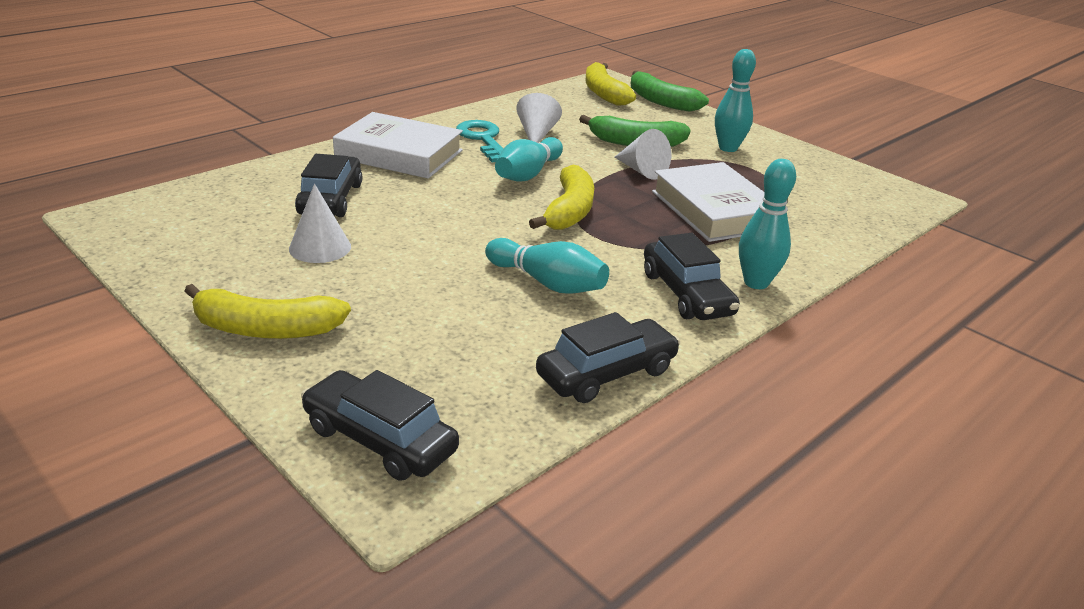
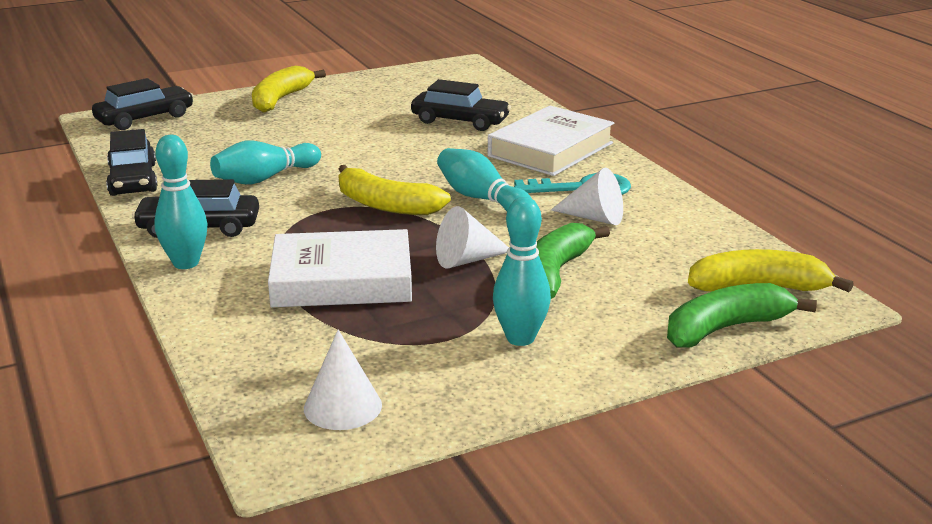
camera: 110 degrees right, 5 degrees down
white cone [289,184,351,263] -> white cone moved to [304,329,382,430]

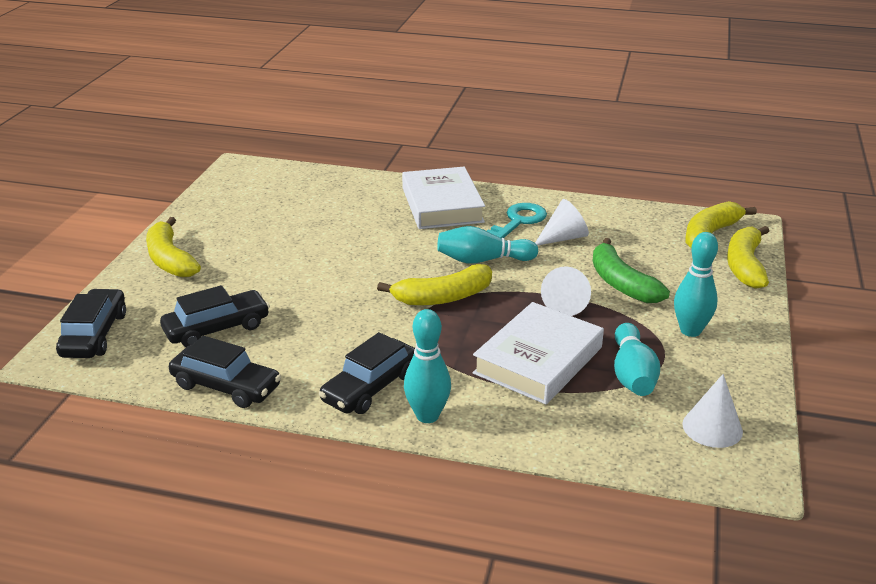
camera: 50 degrees left, 5 degrees up
turquoise bowling pin [210,140,321,185] -> turquoise bowling pin moved to [614,323,660,396]
black car [411,79,511,131] -> black car moved to [160,285,270,347]
green banana [667,283,817,348] -> yellow banana [727,226,769,289]

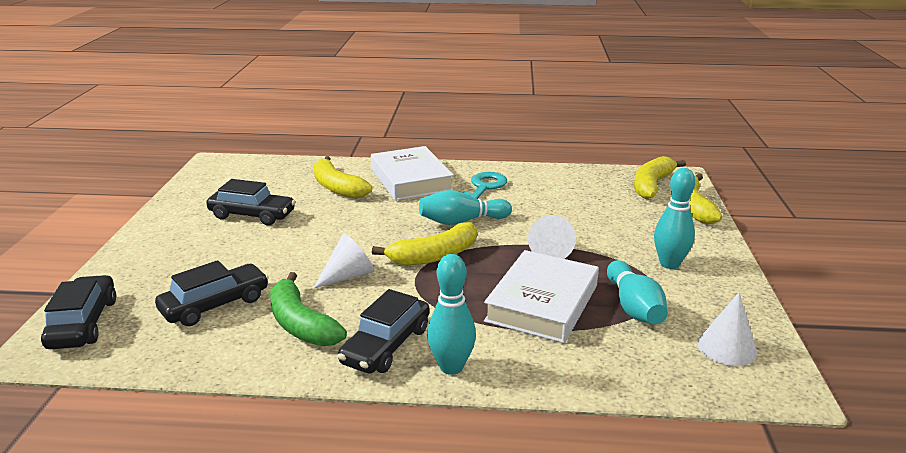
camera: 10 degrees left, 5 degrees down
yellow banana [146,217,201,277] -> yellow banana moved to [314,156,372,198]
black car [169,336,281,408] -> black car moved to [206,179,296,225]
white cone [535,199,589,246] -> white cone moved to [313,233,374,289]
green banana [593,238,670,303] -> green banana moved to [270,272,347,346]

